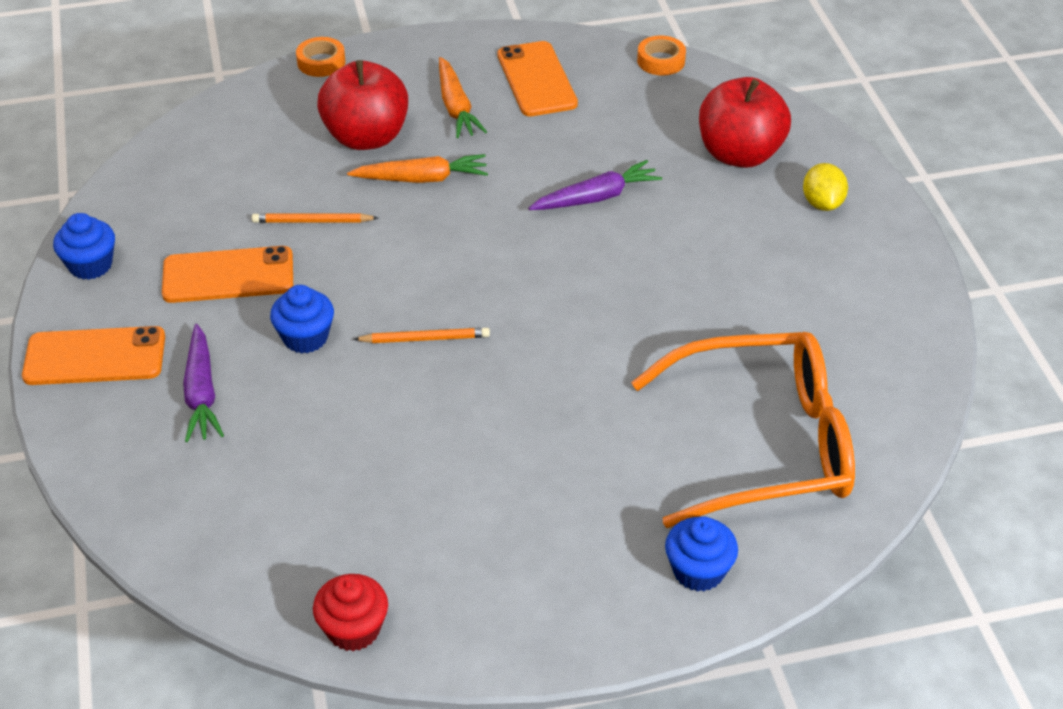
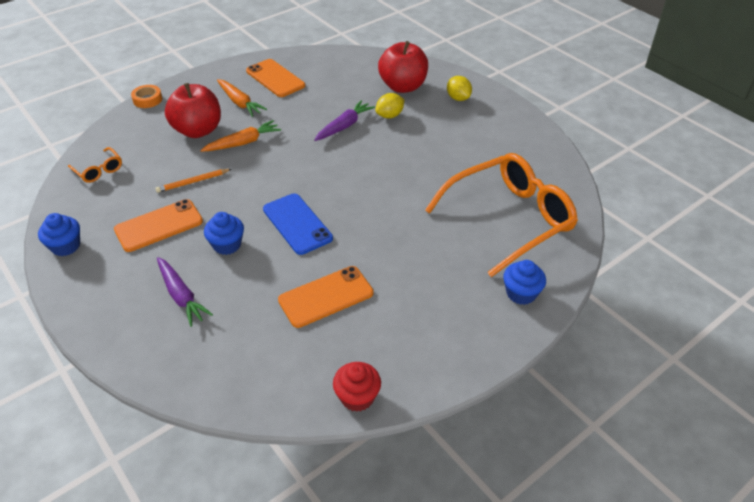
camera: 25 degrees left, 0 degrees up
orange phone [22,326,165,385] -> orange phone moved to [278,266,374,328]
orange pencil [353,328,490,343] -> blue phone [263,193,333,255]
orange tape [637,35,686,76] -> none
none -> orange glasses [68,147,122,183]
none -> yellow lemon [375,93,405,119]

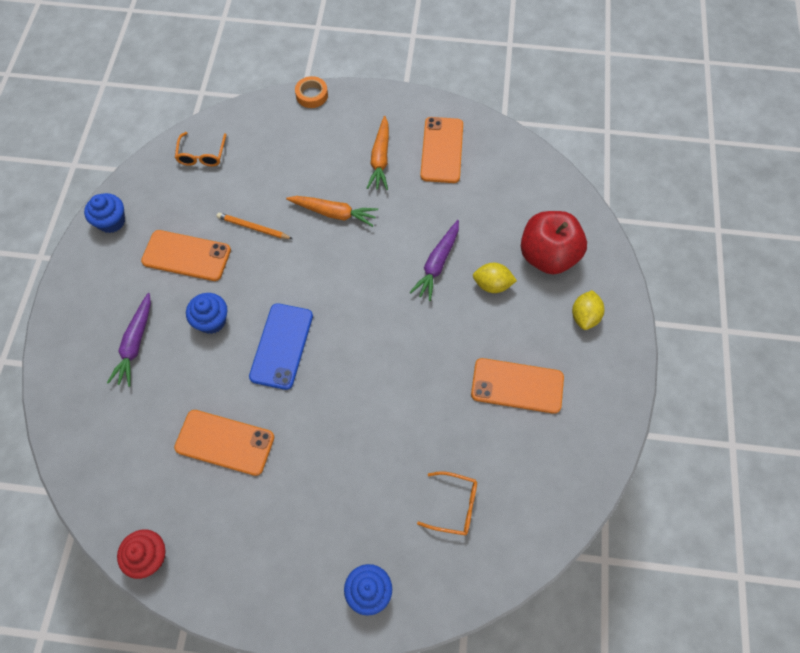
camera: 45 degrees right, 20 degrees up
red apple [165,83,221,138] -> none
purple carrot [314,100,375,141] -> purple carrot turned 120 degrees clockwise [410,220,459,301]
orange glasses [425,153,578,277] -> orange glasses [417,471,477,535], size x0.41
none -> orange phone [471,358,564,414]

